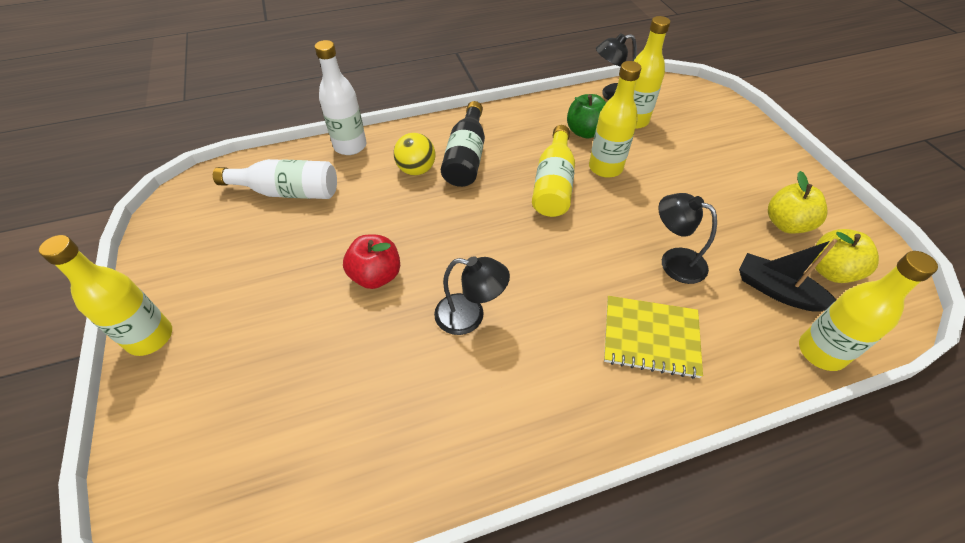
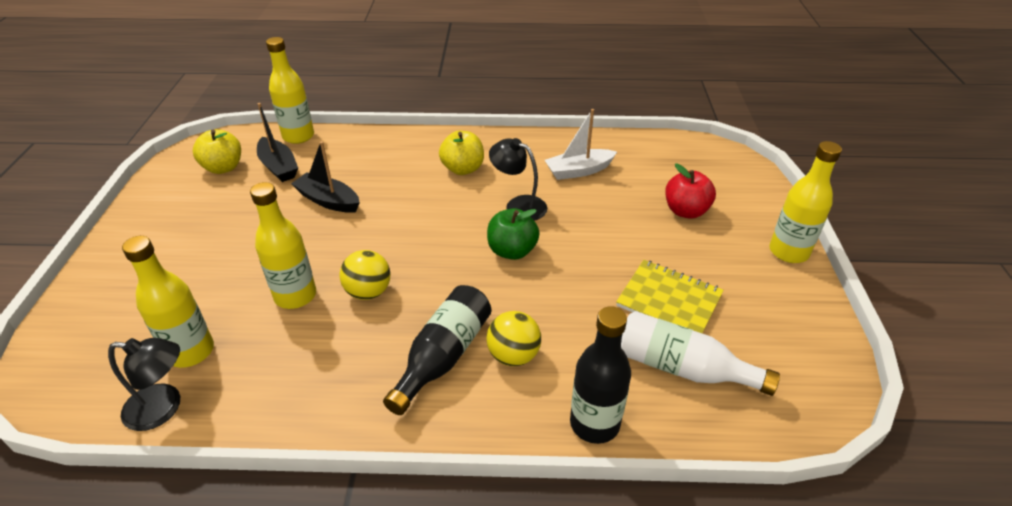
camera: 160 degrees left, 10 degrees down
white bottle [315,40,367,155] -> black bottle [570,306,631,444]
red apple [343,235,400,289] -> red apple moved to [665,164,716,219]
yellow bottle [532,125,575,217] -> yellow ball [340,250,391,300]
green apple [567,94,606,139] -> green apple moved to [487,208,539,260]
yellow notebook [604,296,703,379] -> yellow notebook moved to [616,260,724,333]
black lamp [659,193,717,284] -> black boat [291,141,360,213]
yellow apple [768,171,828,234] -> yellow apple moved to [439,131,484,175]
none -> white boat [545,109,617,180]

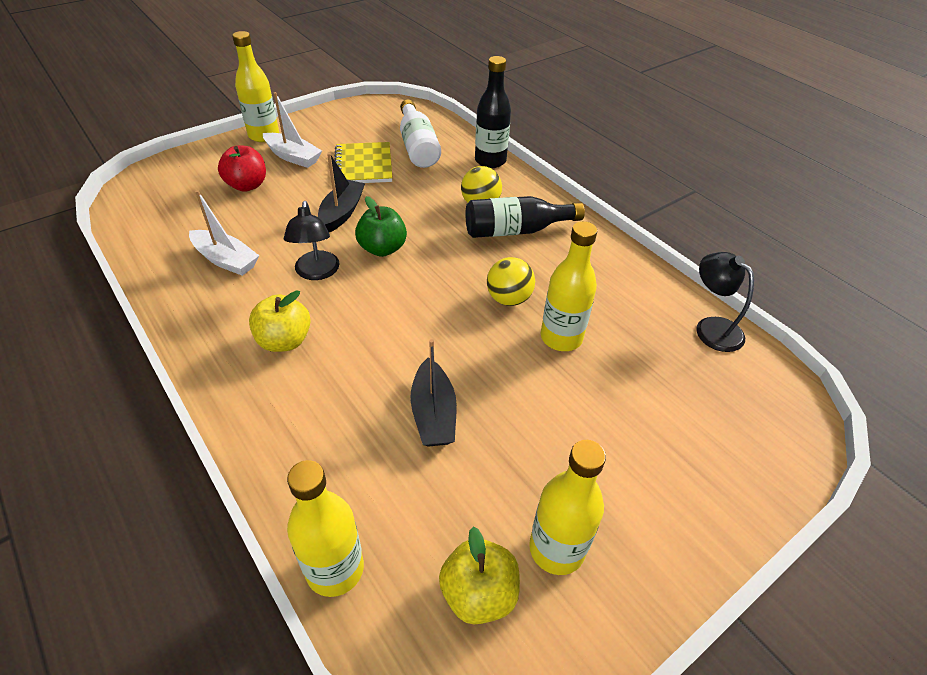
camera: 130 degrees left, 5 degrees up
yellow bottle [122,236,214,368] -> yellow bottle moved to [529,440,606,575]
black boat [257,103,298,182] -> black boat moved to [318,153,365,232]
none -> white boat [263,92,322,168]

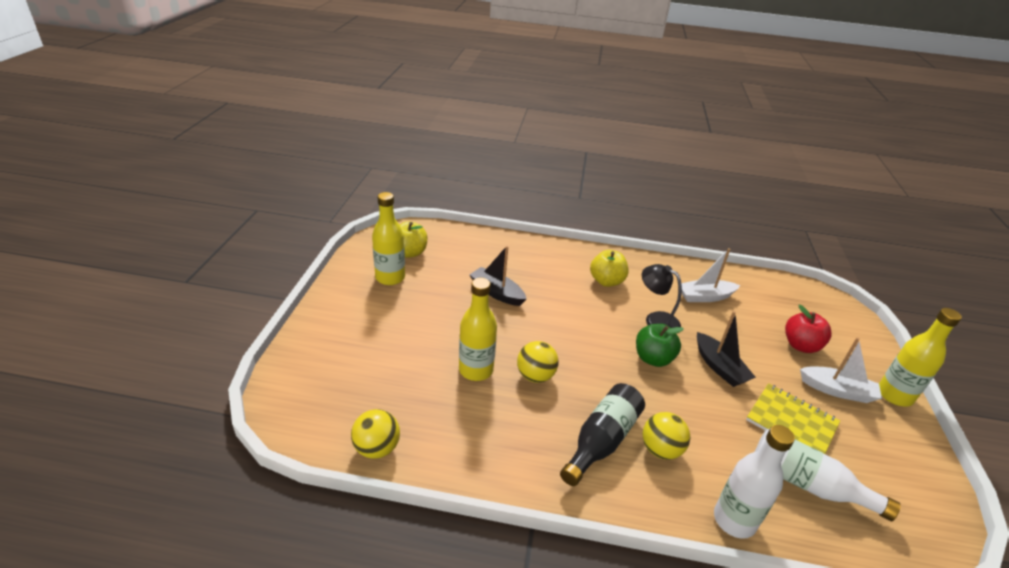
camera: 135 degrees right, 10 degrees down
white boat [263,92,322,168] -> white boat turned 150 degrees counterclockwise [800,337,882,403]
yellow bottle [287,460,364,597] -> none
black bottle [475,56,511,168] -> white bottle [714,425,795,539]
black lamp [696,252,754,352] -> yellow ball [351,409,400,459]

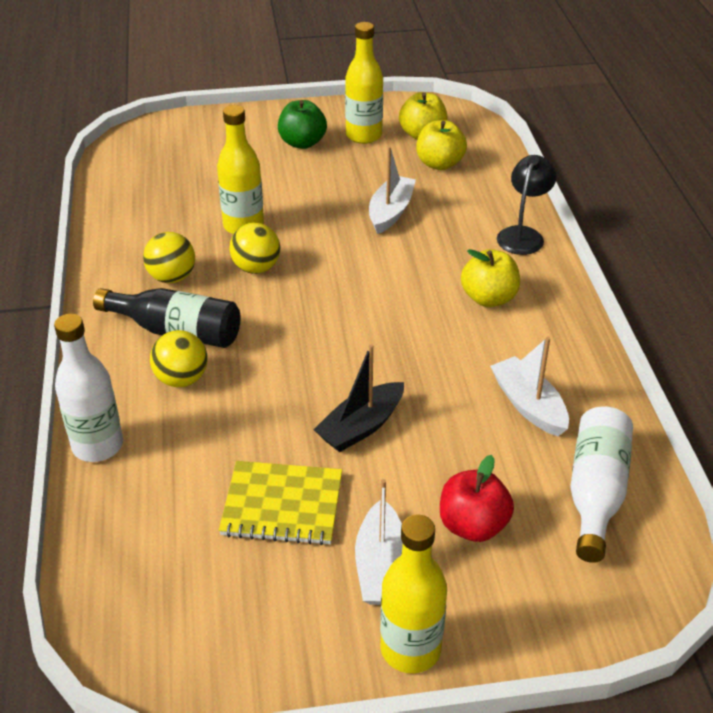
camera: 75 degrees right, 5 degrees up
yellow ball [351,409,400,459] -> yellow ball moved to [143,232,195,283]
black boat [469,246,527,306] -> white boat [369,146,416,234]
green apple [636,324,684,367] -> green apple moved to [278,100,327,149]
black lamp [642,264,682,328] -> black lamp moved to [497,155,557,255]
yellow notebook [746,383,840,454] -> yellow notebook turned 75 degrees clockwise [219,461,342,545]
white bottle [755,429,901,521] -> white bottle moved to [570,407,633,563]
none -> yellow apple [416,120,467,170]

